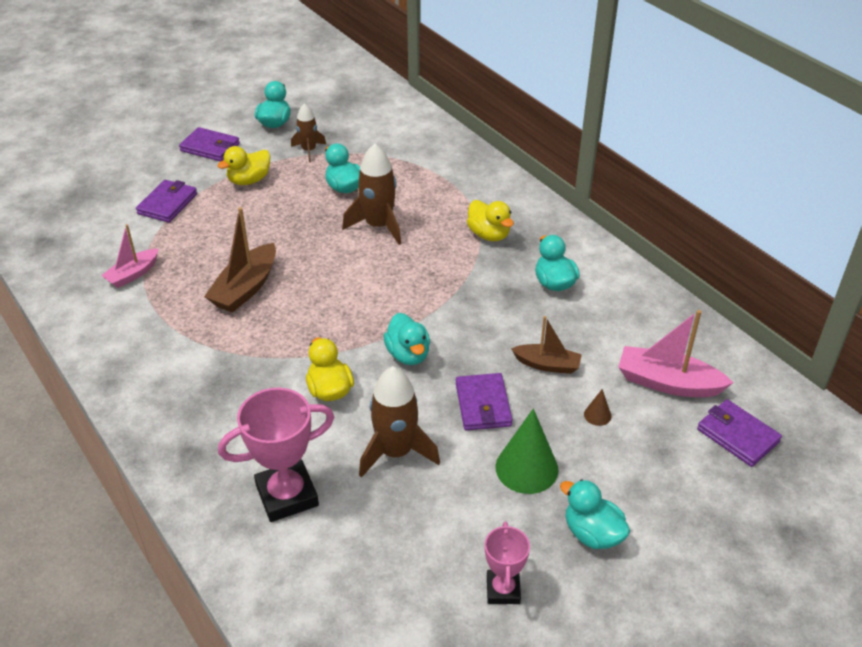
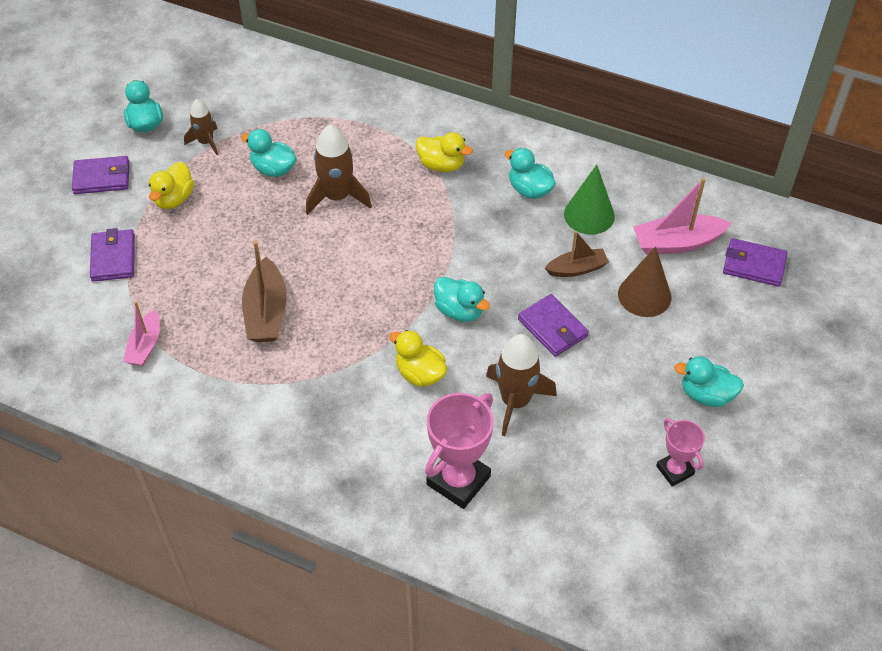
camera: 30 degrees left, 10 degrees up
green cone [496,409,559,494] -> green cone moved to [564,165,615,235]
brown cone [584,389,611,426] -> brown cone [618,246,671,317], size x2.19

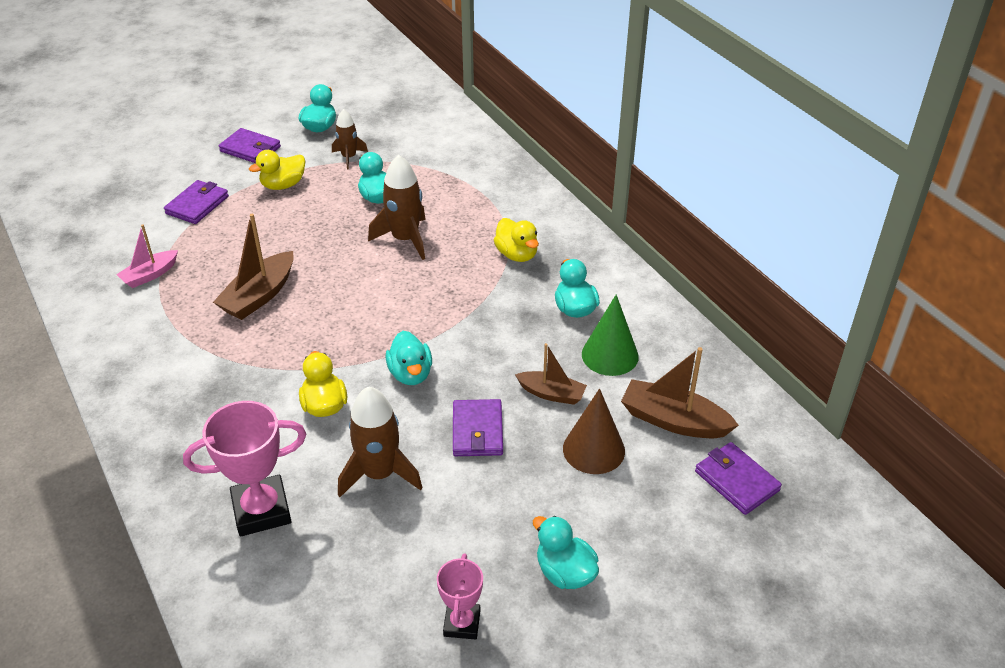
camera: 35 degrees right, 10 degrees down
pink boat [633,178,732,255] -> brown boat [621,347,739,438]

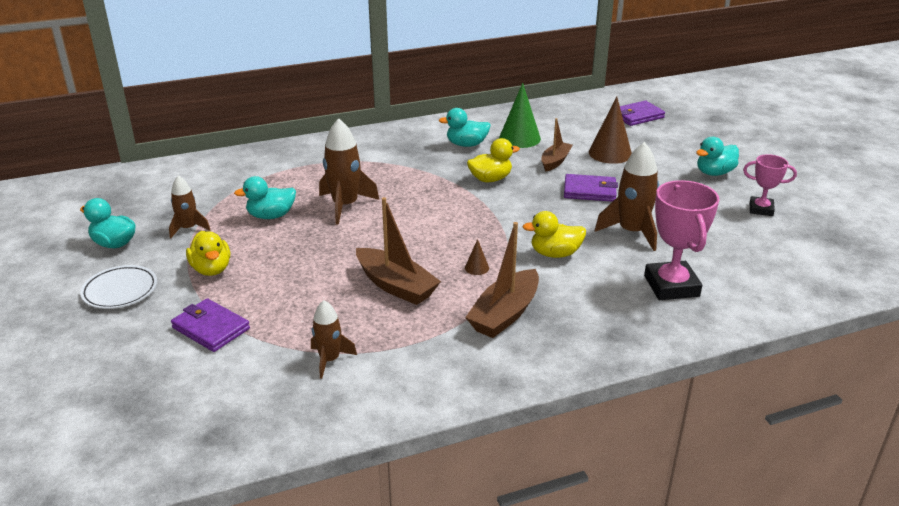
camera: 80 degrees left, 10 degrees down
pink boat [116,225,178,288] -> brown rocket [311,300,357,379]
purple wallet [219,128,281,163] -> white plate [80,265,157,309]
turquoise duck [385,331,432,385] -> none
yellow duck [494,218,539,262] -> yellow duck moved to [467,138,520,182]
brown boat [621,347,739,438] -> brown boat moved to [465,222,539,338]
none -> brown cone [465,239,489,275]

